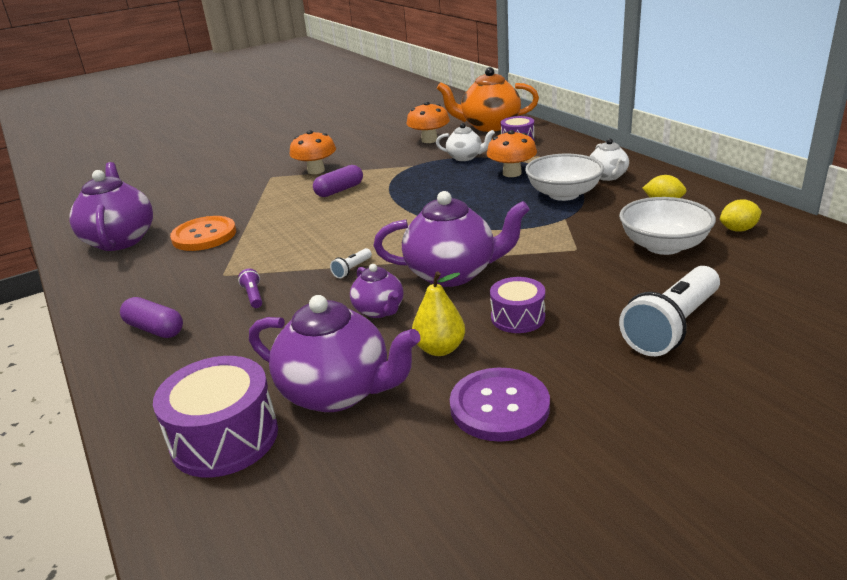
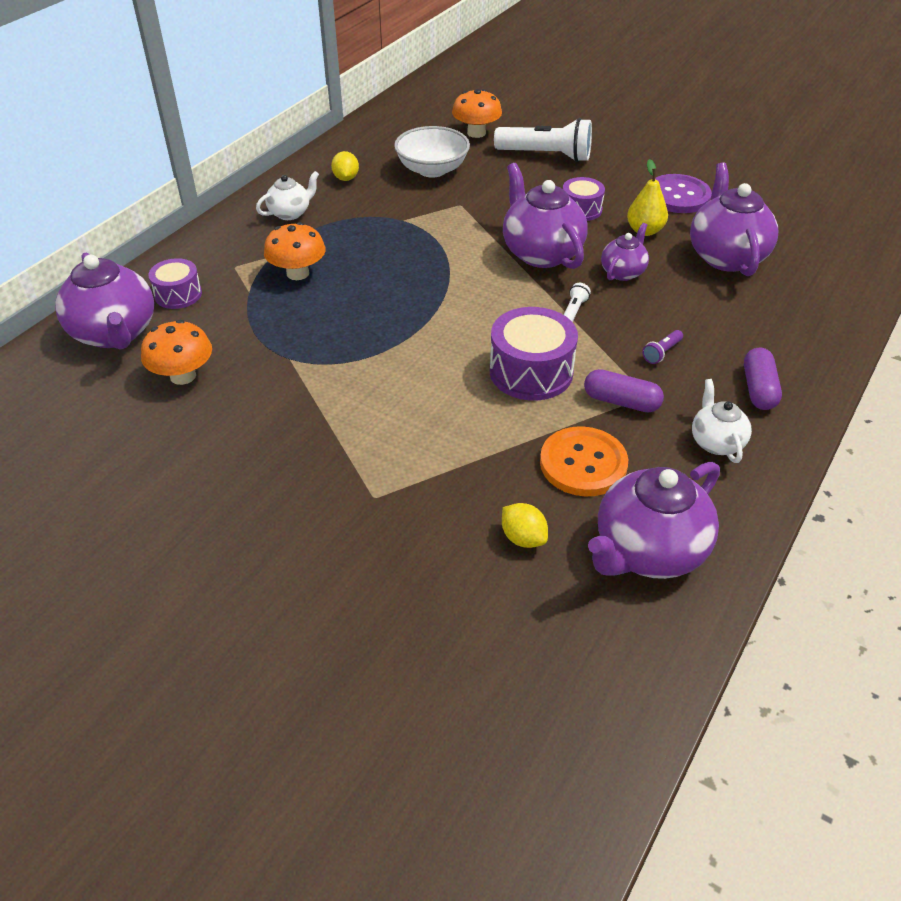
camera: 120 degrees left, 15 degrees up
purple drum [153,356,278,478] -> purple drum moved to [490,307,578,401]
orange mushroom [290,130,336,174] -> orange mushroom moved to [452,89,502,138]
purple capsule [313,165,363,197] -> purple capsule moved to [584,369,664,413]
white flashlight [330,248,372,278] -> white flashlight turned 75 degrees counterclockwise [564,283,591,322]
white teapot [436,123,495,161] -> white teapot moved to [692,379,752,463]
orange teapot [437,67,539,132] -> purple teapot [55,253,154,350]
white bowl [525,154,604,201] -> none
yellow lemon [720,199,762,232] -> yellow lemon moved to [502,503,548,548]

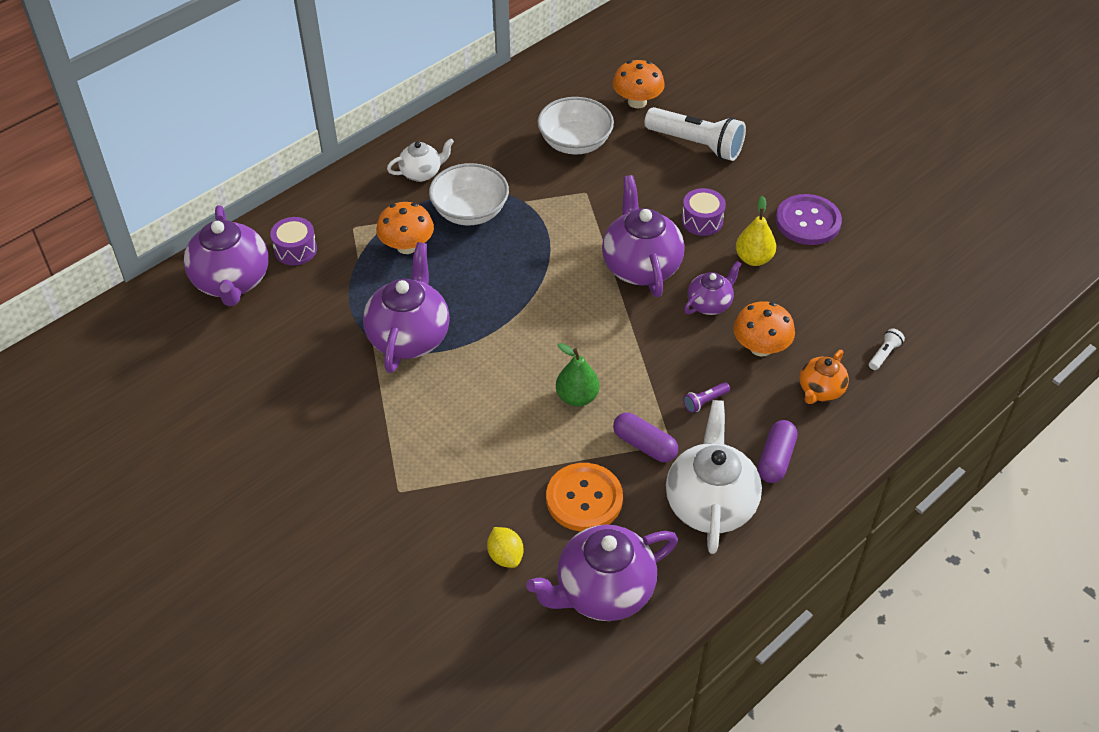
camera: 15 degrees right, 5 degrees up
orange mushroom [141,320,212,385] -> orange mushroom moved to [733,301,795,357]
yellow lemon [331,151,359,181] -> none
purple drum [490,307,578,401] -> green pear [556,343,599,406]
white flashlight [564,283,591,322] -> white flashlight moved to [869,328,905,370]
purple teapot [690,163,778,276] -> purple teapot moved to [363,242,450,373]
white teapot [692,379,752,463] -> white teapot [666,400,762,554], size x1.82
none -> white bowl [429,163,509,225]
none -> orange teapot [799,350,849,404]

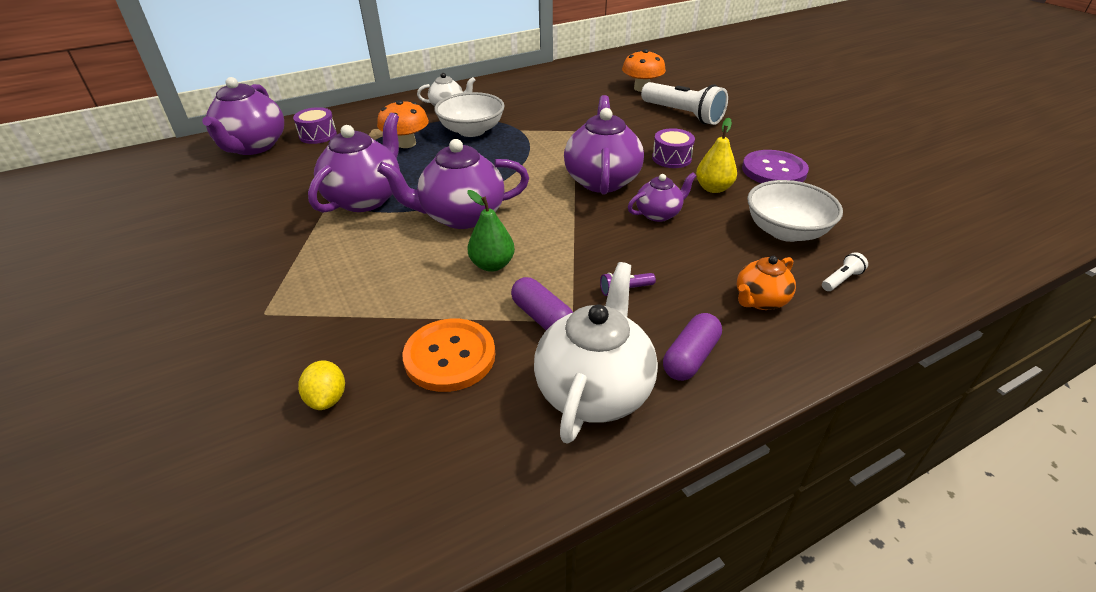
camera: 15 degrees right, 10 degrees down
purple teapot [526,525,678,621] -> purple teapot moved to [377,139,529,229]
white bowl [537,97,614,154] -> white bowl moved to [747,180,843,242]
orange mushroom [733,301,795,357] -> none

